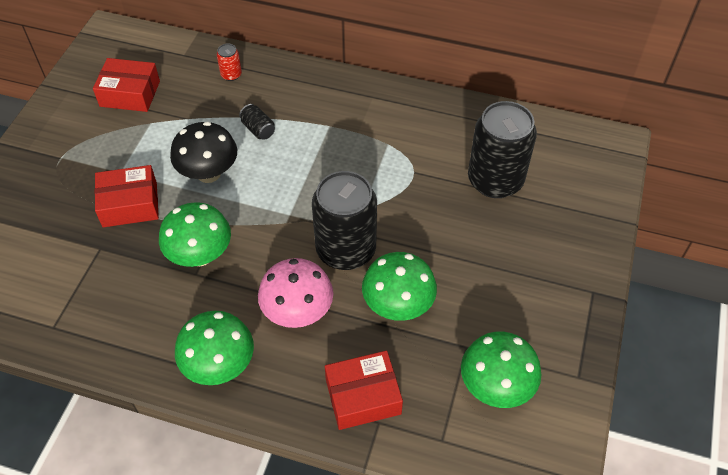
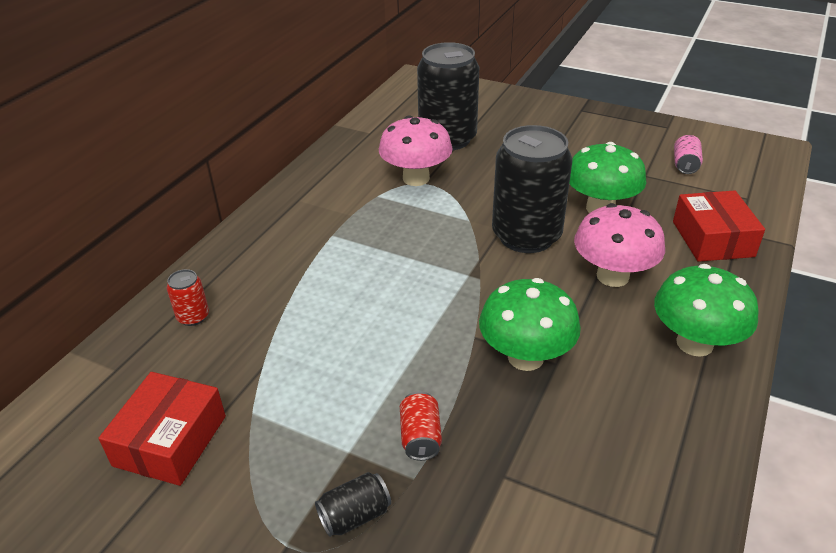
camera: 80 degrees left, 15 degrees down
red box [95,165,159,227] -> red can [400,391,442,461]
black mushroom [170,122,237,183] -> none
black can [239,104,275,140] -> black can moved to [315,472,391,537]
green mushroom [461,332,541,408] -> pink can [674,135,703,174]
none -> pink mushroom [379,116,453,186]

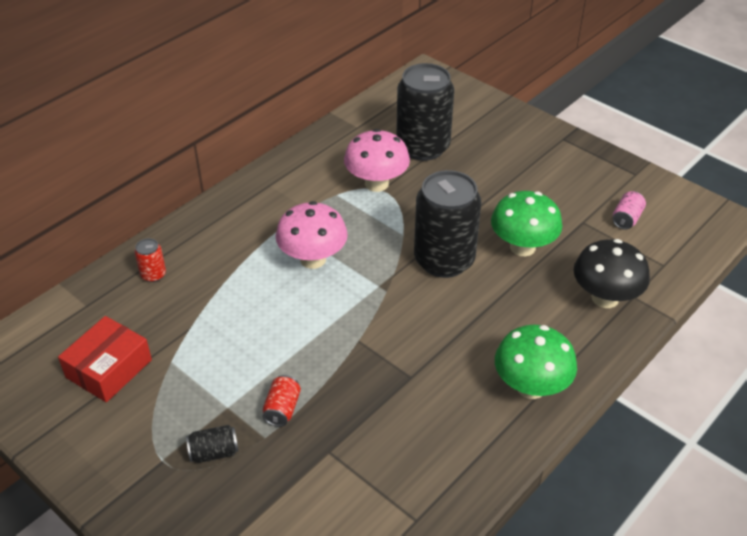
camera: 15 degrees right, 5 degrees up
green mushroom [479,278,581,371] -> none
pink mushroom [574,203,665,287] -> pink mushroom moved to [276,201,348,269]
red box [673,190,765,262] -> black mushroom [574,239,650,308]

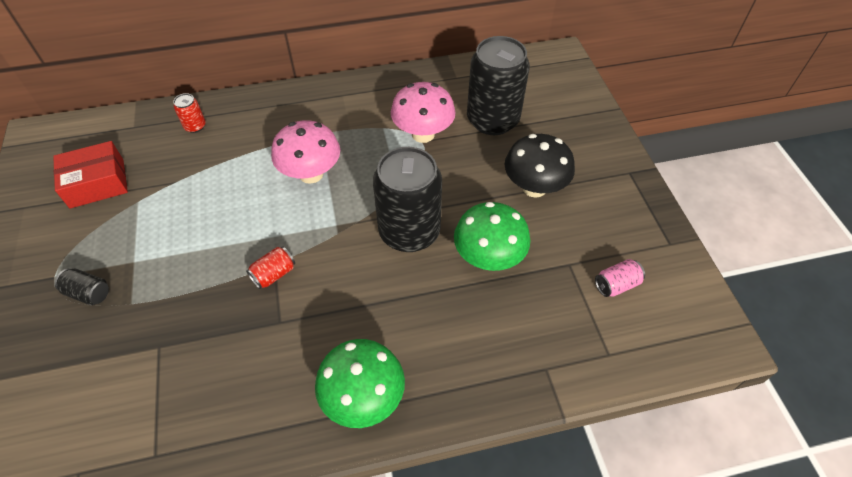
camera: 35 degrees right, 10 degrees up
red can [262,375,301,427] -> red can moved to [246,247,295,289]
black mushroom [574,239,650,308] -> black mushroom moved to [505,134,575,198]

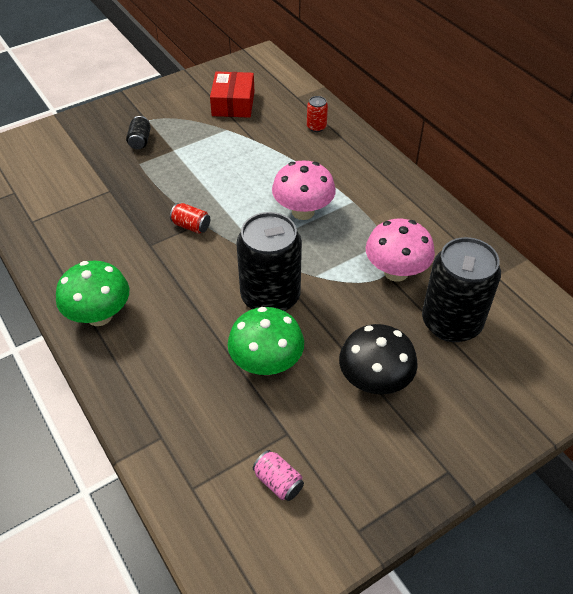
camera: 70 degrees right, 5 degrees down
red box [53,141,128,209] -> red box turned 45 degrees clockwise [210,71,254,118]

